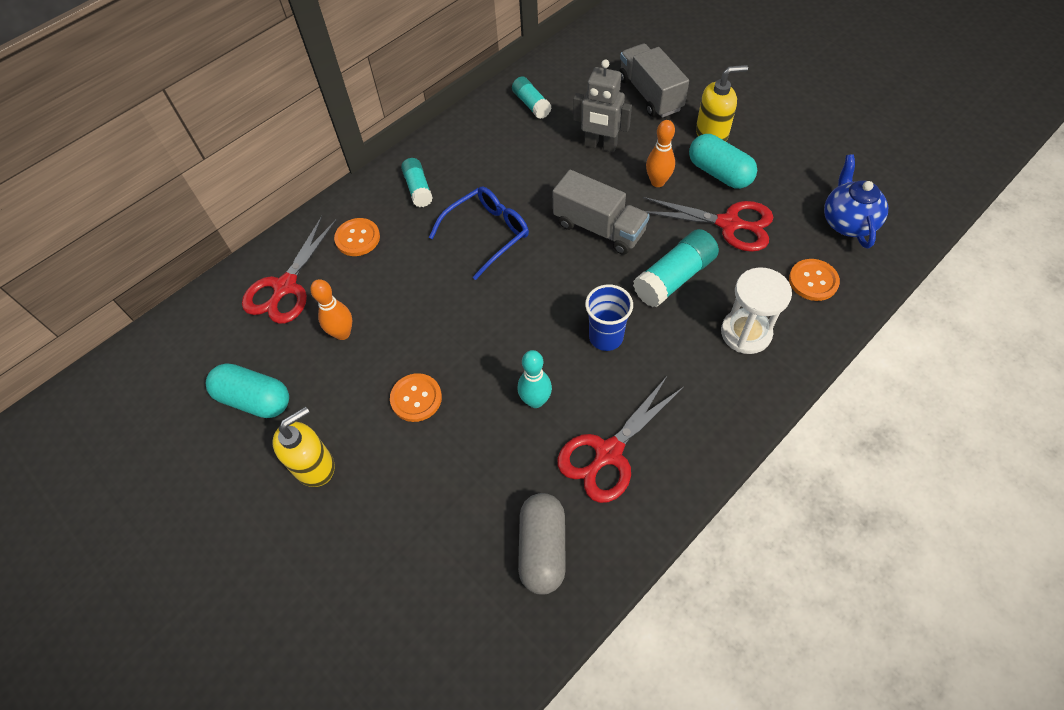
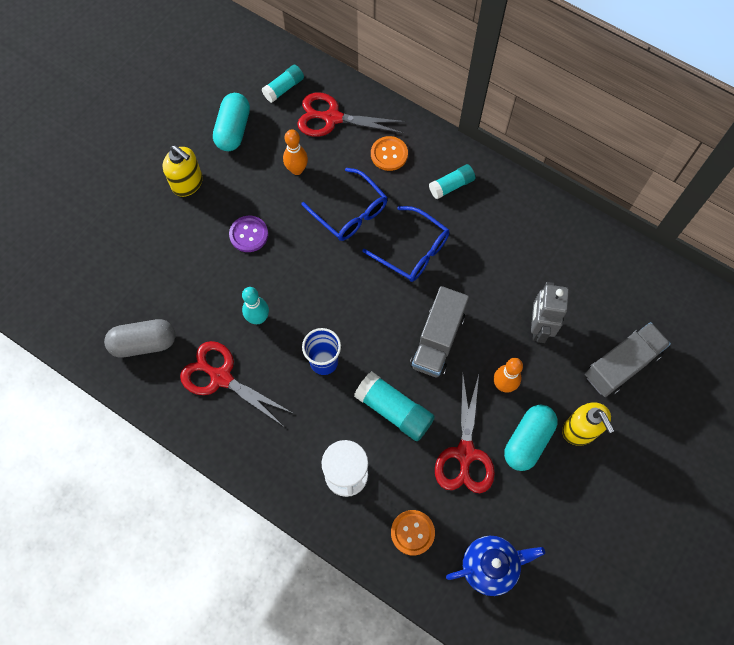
camera: 75 degrees right, 10 degrees up
orange button [390,373,442,422] -> purple button [229,216,268,252]
turquoise glue stick [512,77,552,119] -> turquoise glue stick moved to [262,65,304,103]
none -> blue glasses [301,168,388,241]

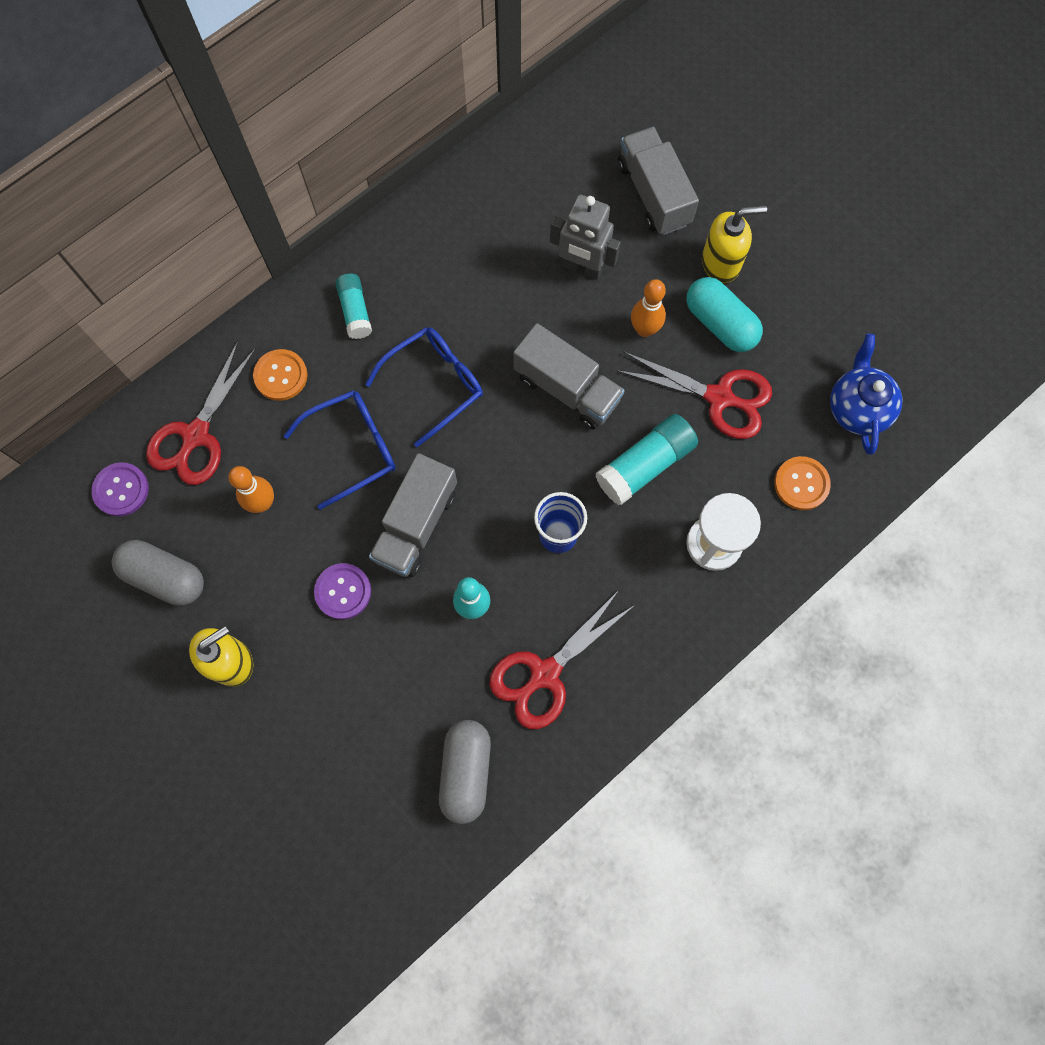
camera: 75 degrees left, 5 degrees up
turquoise capsule [213,93,250,151] -> grey capsule [111,540,204,606]
turquoise glue stick [262,65,304,103] -> purple button [91,462,149,517]
none -> grey truck [369,453,457,577]

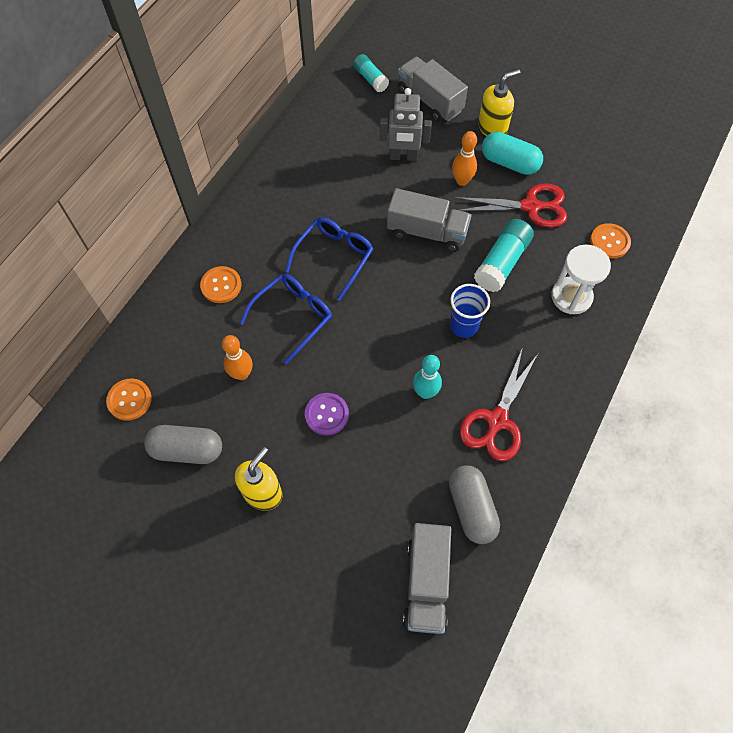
camera: 20 degrees left, 10 degrees down
purple button [91,462,149,517] -> orange button [106,378,152,421]
red scissors [146,341,256,485] -> none
turquoise glue stick [335,274,372,339] -> turquoise glue stick moved to [353,54,389,92]
grey truck [369,453,457,577] -> grey truck moved to [403,523,451,634]
blue teapot [830,334,902,455] -> none

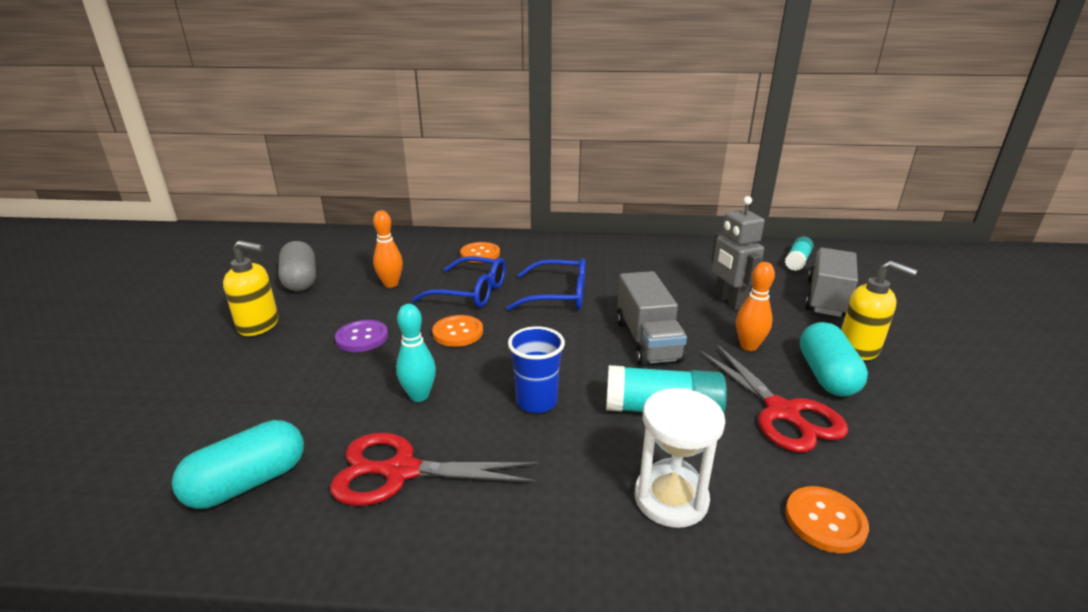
camera: 65 degrees right, 35 degrees down
orange button [106,378,152,421] -> orange button moved to [432,315,483,347]
grey truck [403,523,451,634] -> none
grey capsule [449,465,500,544] -> turquoise capsule [172,420,304,509]

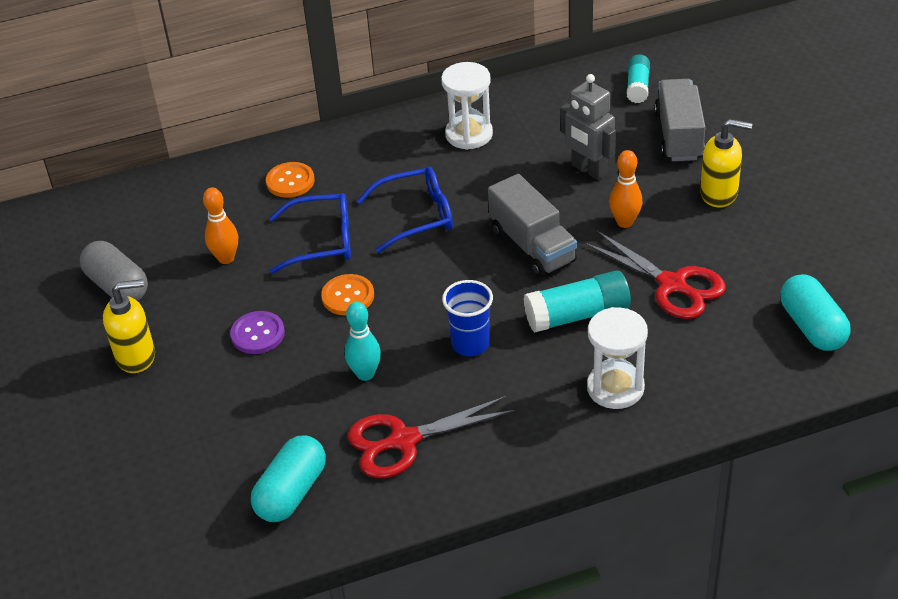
camera: 20 degrees left, 15 degrees up
orange button [785,486,869,553] -> none
turquoise capsule [800,322,868,397] -> turquoise capsule moved to [780,274,851,351]
none -> white hourglass [441,62,493,150]

